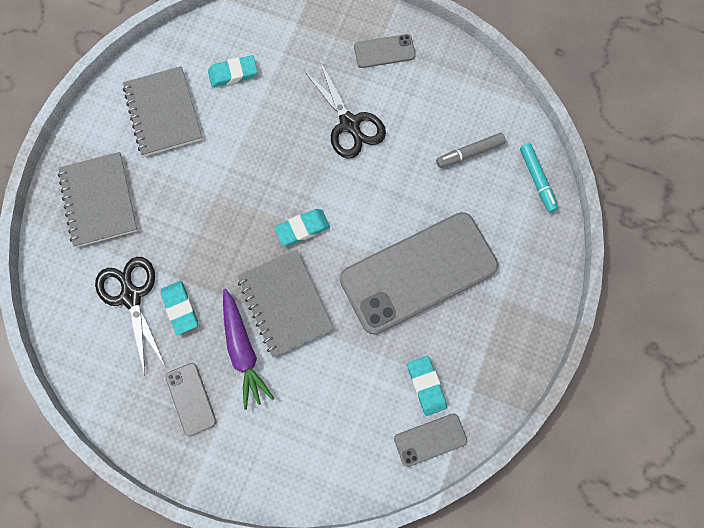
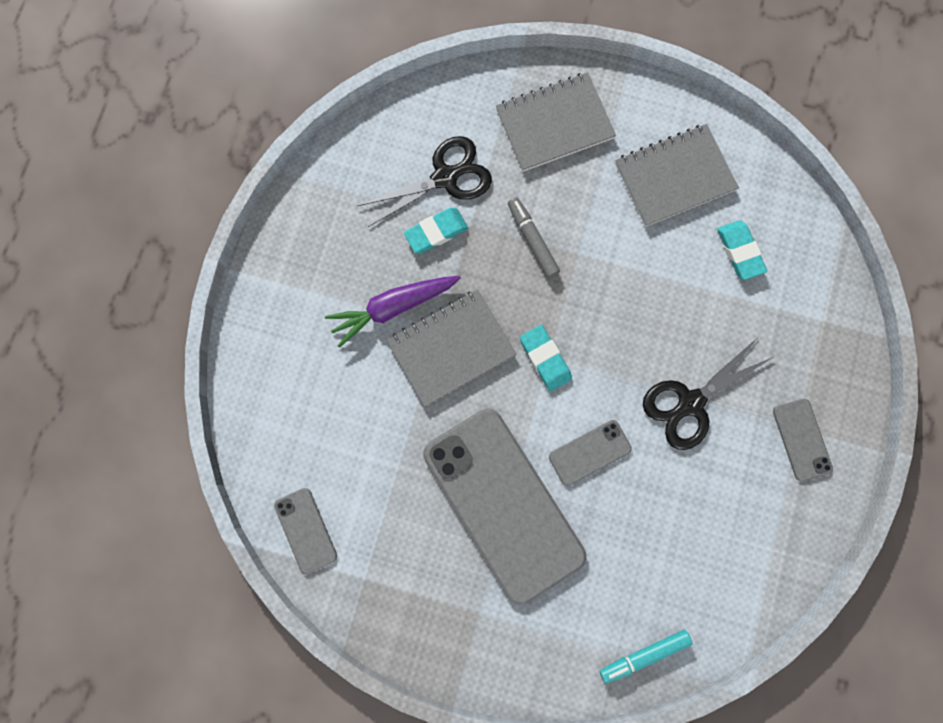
camera: 85 degrees right, 5 degrees up
grey phone [165,363,217,436] -> grey phone moved to [549,420,632,486]
turquoise eraser [407,356,447,416] -> none
grey marker [436,133,506,168] -> grey marker moved to [508,197,560,278]

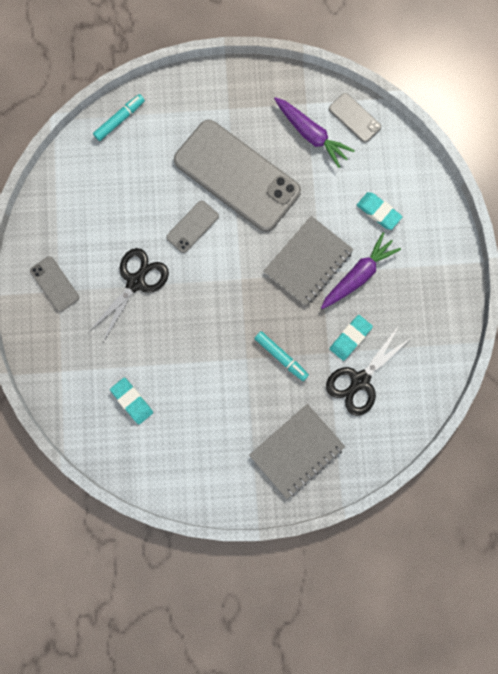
camera: 160 degrees right, 0 degrees up
grey marker [508,197,560,278] -> turquoise marker [254,331,309,381]
turquoise eraser [520,325,572,391] -> turquoise eraser moved to [357,192,402,230]
grey notebook [615,124,739,227] -> none
none -> purple carrot [274,97,355,168]

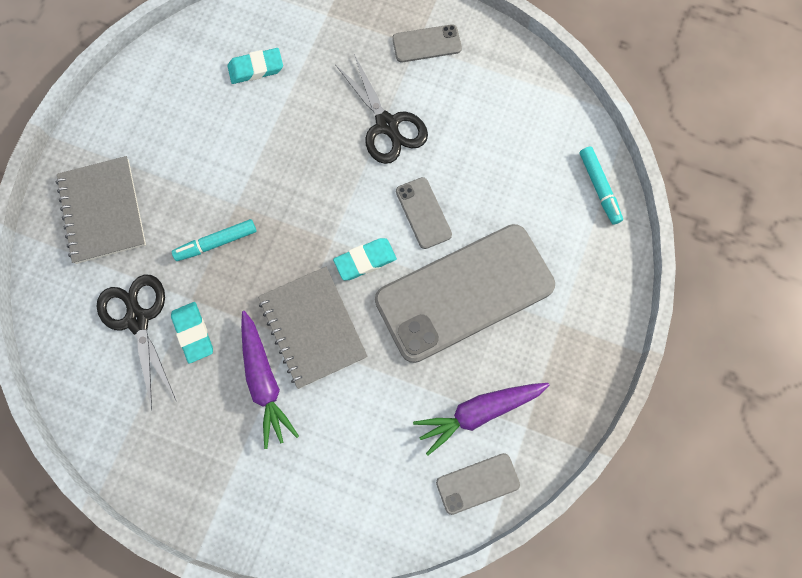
camera: 115 degrees right, 5 degrees down
turquoise eraser [357,192,402,230] -> turquoise eraser moved to [333,238,397,280]

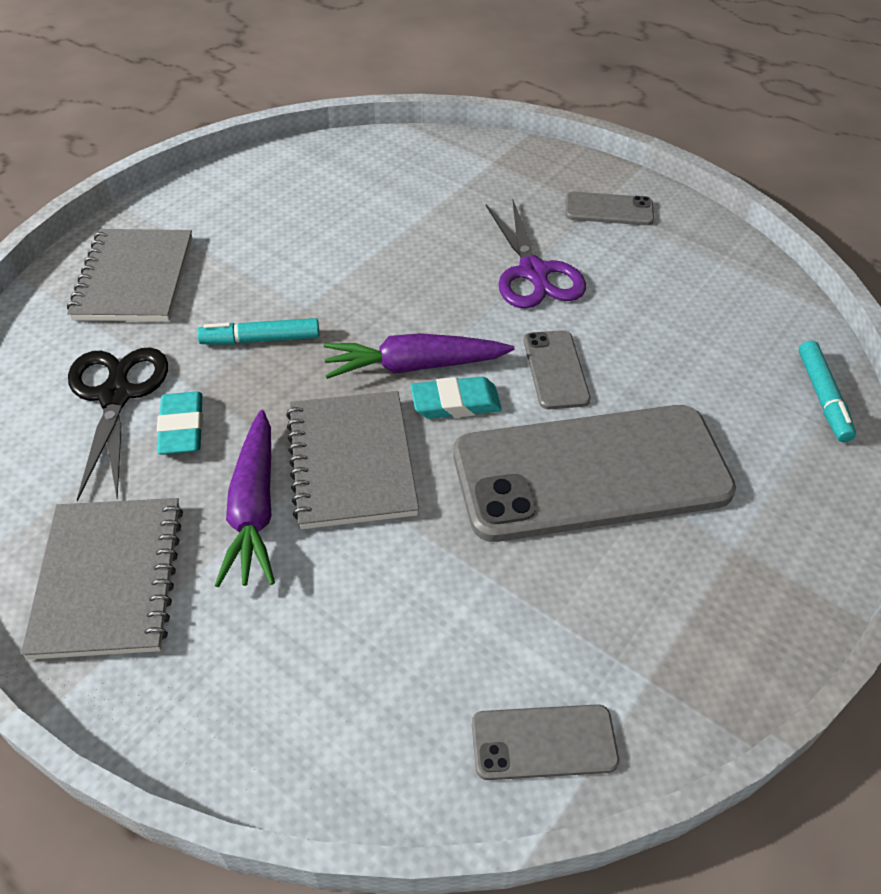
camera: 15 degrees right, 25 degrees down
turquoise eraser [227,48,283,84] -> none
black scissors [335,55,428,164] -> purple scissors [486,200,586,309]
purple carrot [413,383,549,456] -> purple carrot moved to [324,333,514,379]
none -> grey notebook [21,498,183,660]

